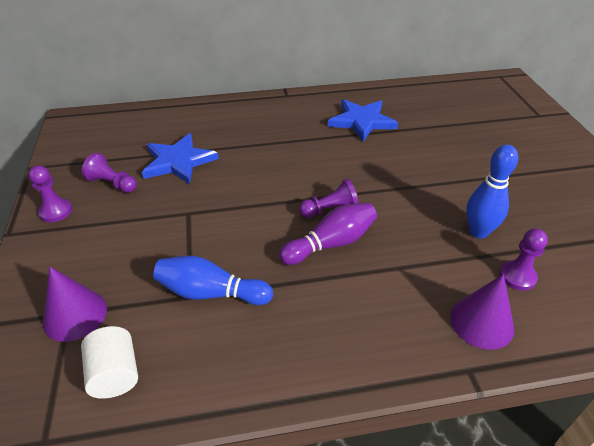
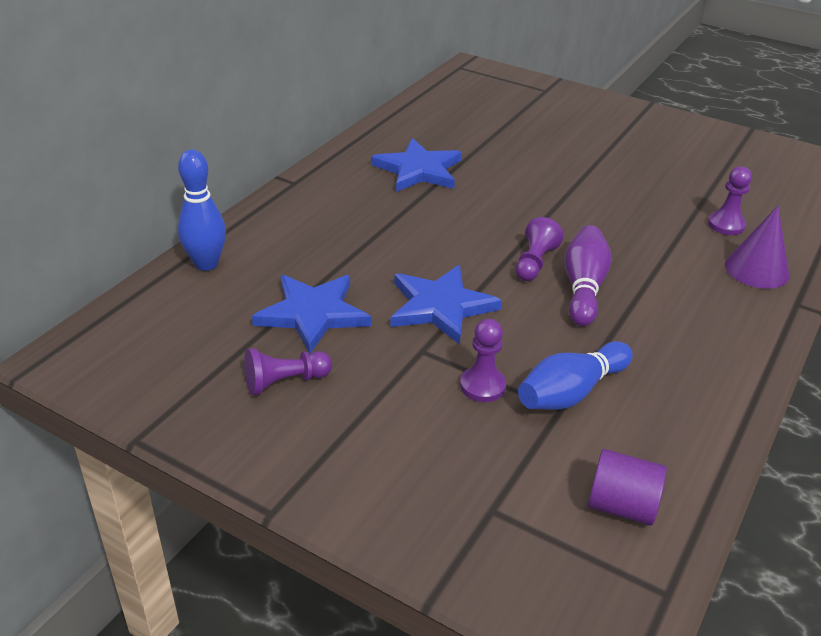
camera: 50 degrees left, 5 degrees down
purple pawn [28,165,72,222] -> purple pawn moved to [460,319,506,402]
purple cone [43,267,107,342] -> none
white cylinder [81,326,138,399] -> purple cylinder [588,449,667,525]
blue bowling pin [466,145,518,239] -> blue bowling pin moved to [178,150,226,271]
none -> blue star [390,265,502,345]

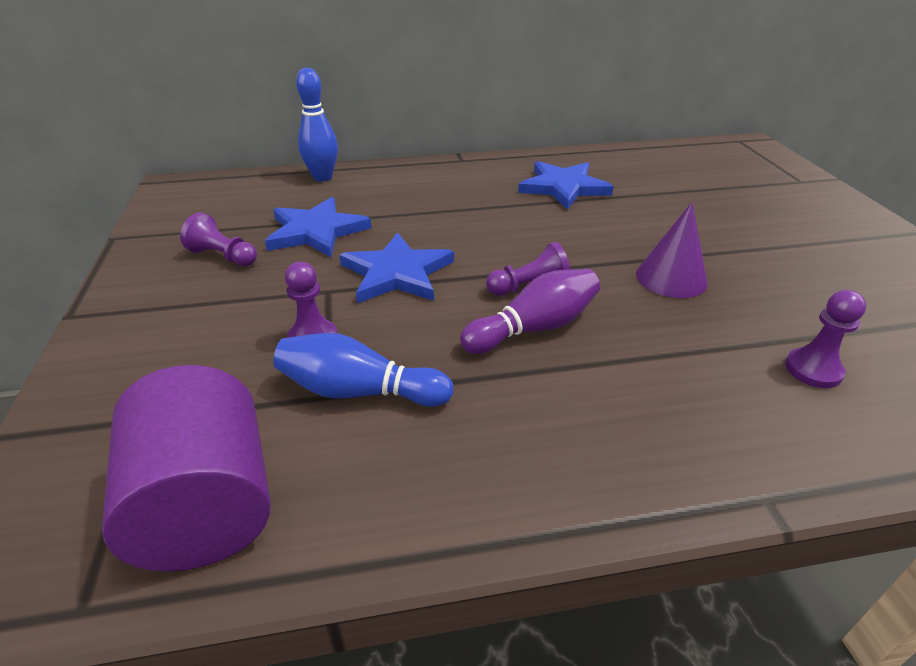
camera: 50 degrees right, 0 degrees up
purple cylinder [588,449,667,525] -> purple cylinder [102,365,271,571], size x1.74
purple cone [725,206,790,289] -> purple cone moved to [636,202,708,298]

